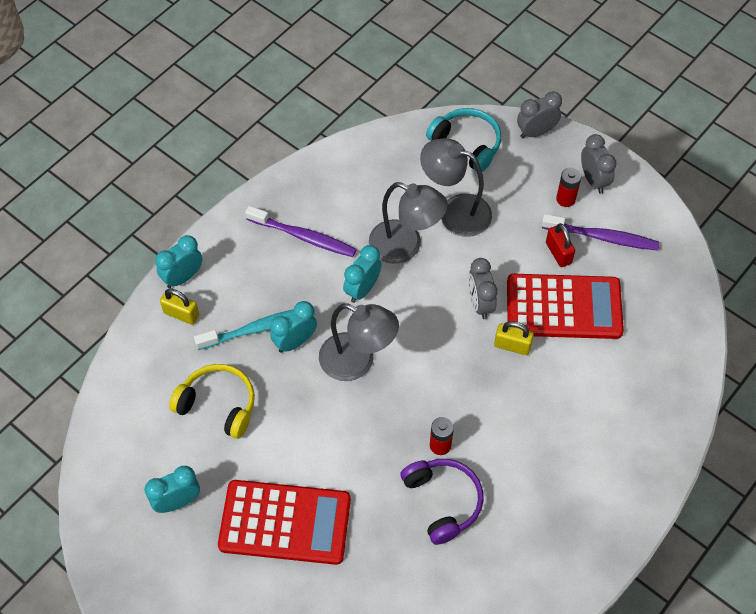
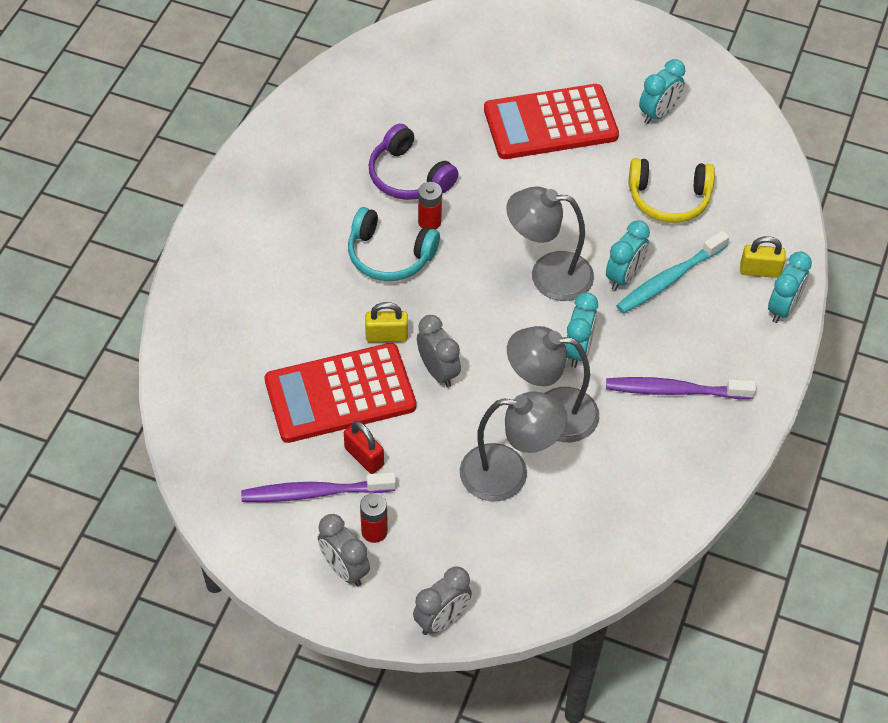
camera: 160 degrees right, 5 degrees down
turquoise headphones [426,108,501,172] -> turquoise headphones moved to [348,207,440,281]

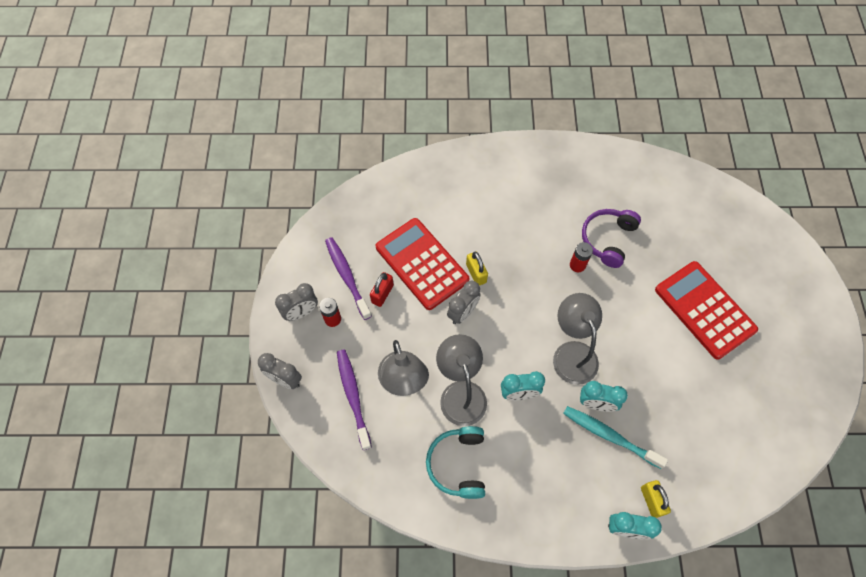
camera: 70 degrees right, 10 degrees up
grey clock [318,514,370,586] -> grey clock turned 150 degrees counterclockwise [275,283,318,321]
turquoise headphones [348,207,440,281] -> turquoise headphones moved to [426,426,485,499]
purple toothbrush [606,377,756,399] -> purple toothbrush moved to [337,349,372,450]
yellow headphones [629,158,715,223] -> none
turquoise clock [639,59,685,124] -> none

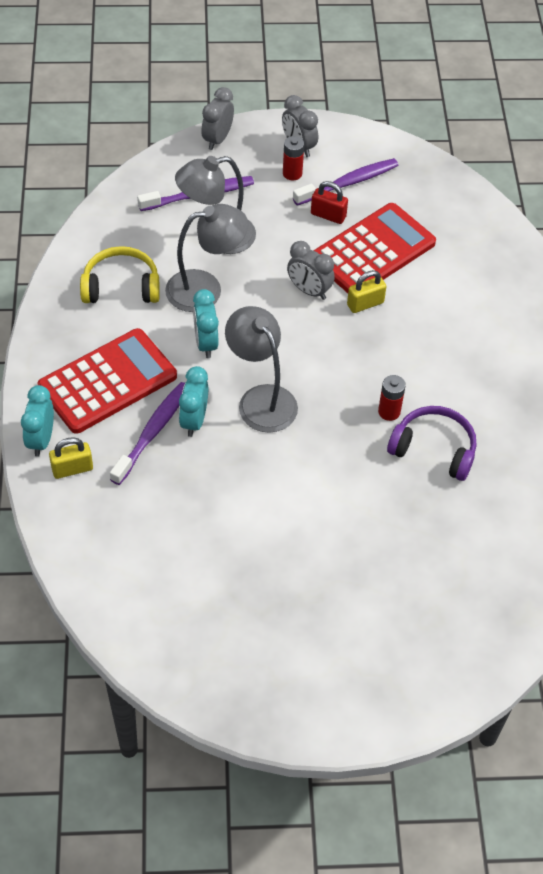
camera: 85 degrees right, 10 degrees down
turquoise headphones [426,426,485,499] -> yellow headphones [80,246,160,303]
grey lamp [553,293,602,385] -> grey lamp turned 105 degrees counterclockwise [225,306,298,433]
turquoise toothbrush [563,406,668,469] -> purple toothbrush [110,382,185,485]
red calculator [655,261,758,359] -> red calculator moved to [38,328,177,434]

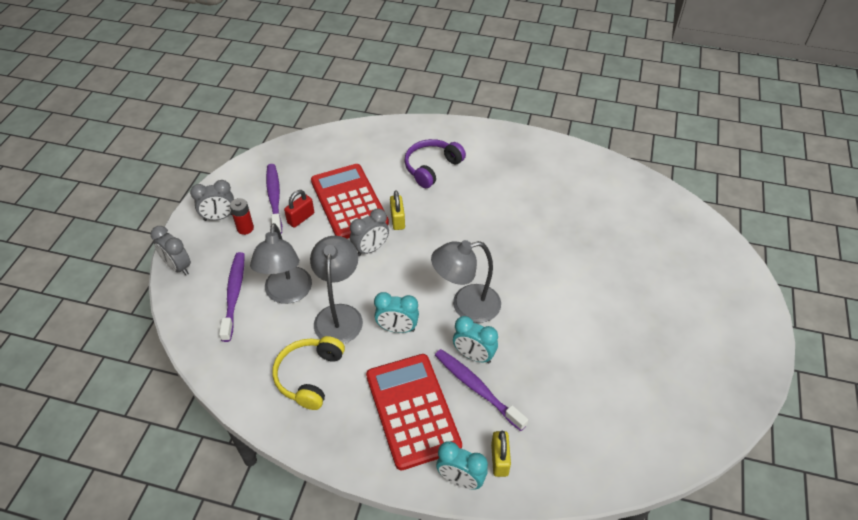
camera: 70 degrees left, 5 degrees down
red battery [378,375,406,421] -> none
purple headphones [387,406,476,481] -> purple headphones moved to [404,139,466,188]

